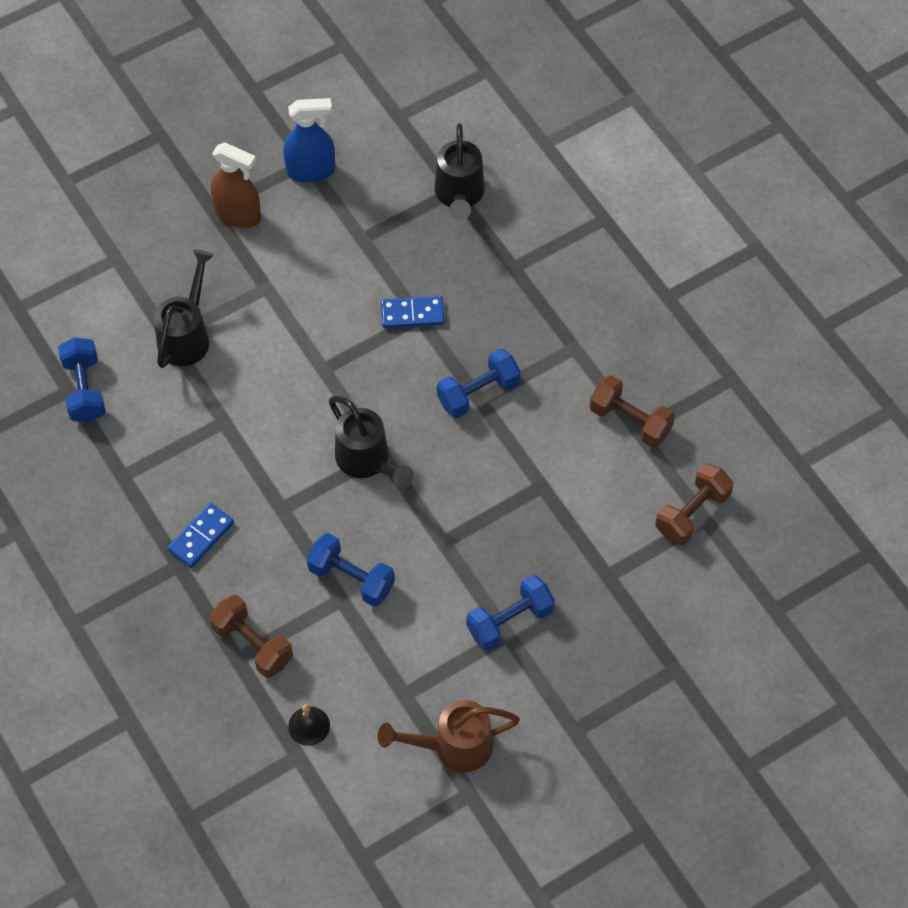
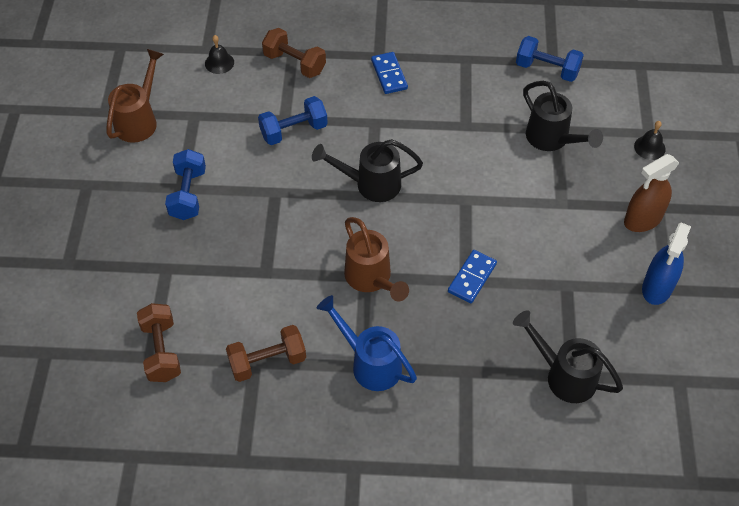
camera: 125 degrees right, 5 degrees down
brown dumbbell [209,595,293,678] -> brown dumbbell turned 45 degrees clockwise [262,28,326,78]
blue dumbbell [437,348,521,418] -> brown watering can [344,217,409,301]
none -> blue watering can [317,295,417,391]
none -> black bell [634,121,666,160]

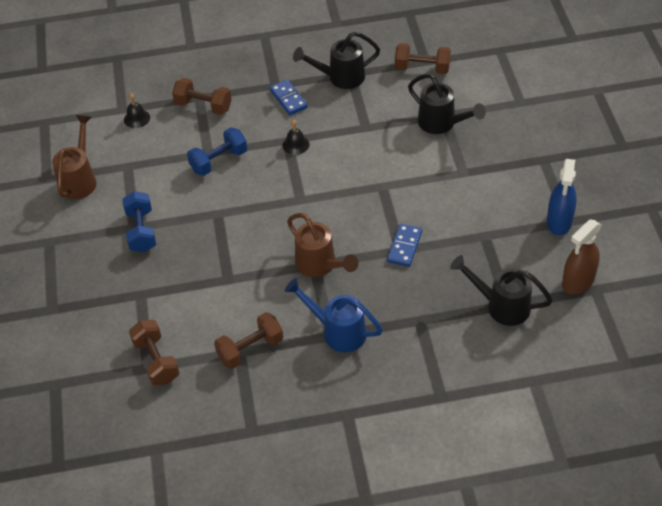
camera: 10 degrees left, 5 degrees down
black watering can [312,139,423,202] -> black watering can moved to [293,32,380,89]
blue dumbbell [516,36,584,82] -> brown dumbbell [395,43,451,74]
brown spray bottle [624,154,679,232] -> brown spray bottle moved to [562,219,602,294]
black bell [634,121,666,160] -> black bell moved to [282,119,309,155]

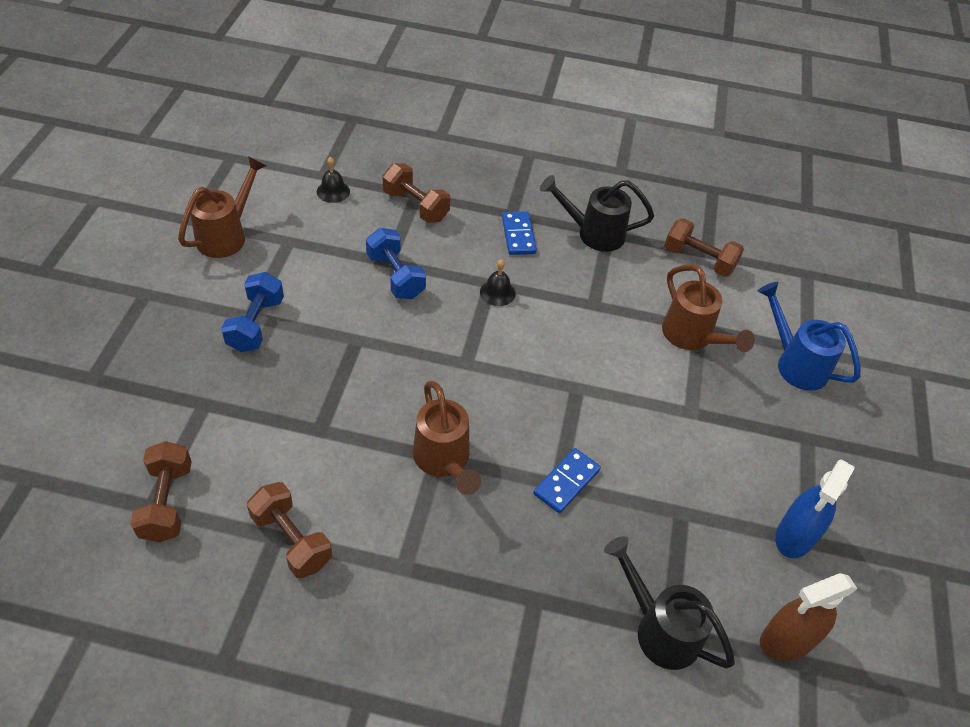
camera: 15 degrees right, 0 degrees up
blue dumbbell [187,127,247,176] -> blue dumbbell turned 75 degrees clockwise [366,228,426,299]
brown dumbbell [214,312,283,369] -> brown dumbbell turned 60 degrees clockwise [247,482,332,578]
blue watering can [285,278,383,352] -> blue watering can moved to [758,282,861,391]
black watering can [408,74,486,134] -> brown watering can [662,264,755,352]

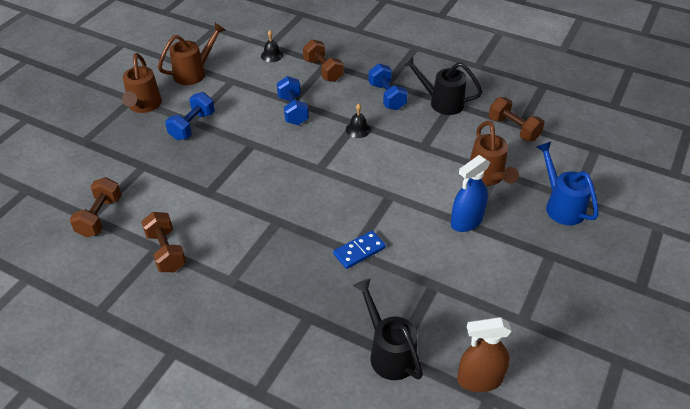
camera: 20 degrees right, 5 degrees down
brown watering can [413,381,481,495] -> brown watering can moved to [122,53,162,113]
blue domino [502,211,537,255] -> blue dumbbell [368,63,408,110]
blue spray bottle [775,460,855,558] -> blue spray bottle moved to [451,155,490,232]

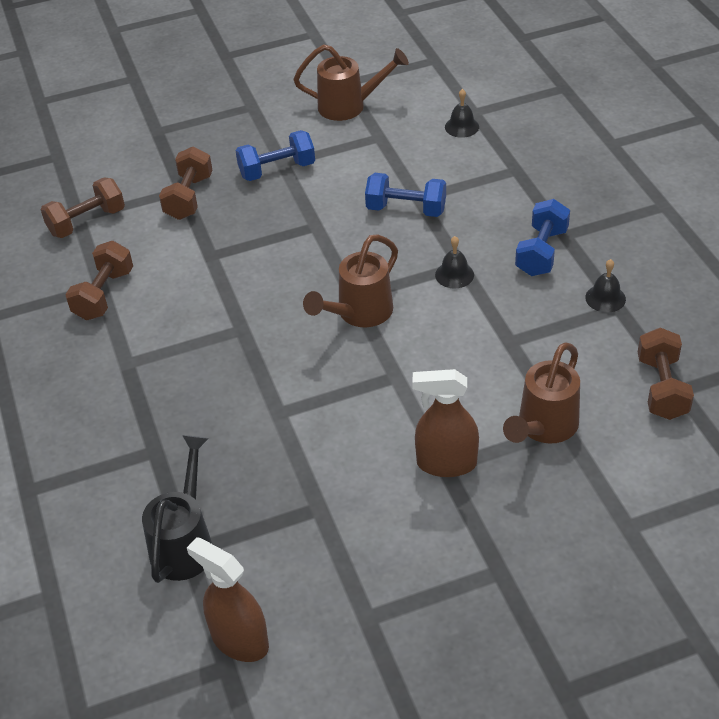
camera: 45 degrees right, 0 degrees up
brown watering can [122,53,162,113] -> brown watering can moved to [303,234,398,327]
blue dumbbell [277,76,309,125] -> blue dumbbell turned 75 degrees clockwise [365,173,446,217]
brown dumbbell [303,40,344,82] -> brown dumbbell moved to [159,147,213,220]
blue domino [333,231,386,269] -> none
black watering can [402,55,482,115] -> black bell [585,259,626,313]
blue spray bottle [451,155,490,232] -> brown spray bottle [412,369,479,477]
blue watering can [536,142,599,225] -> none

